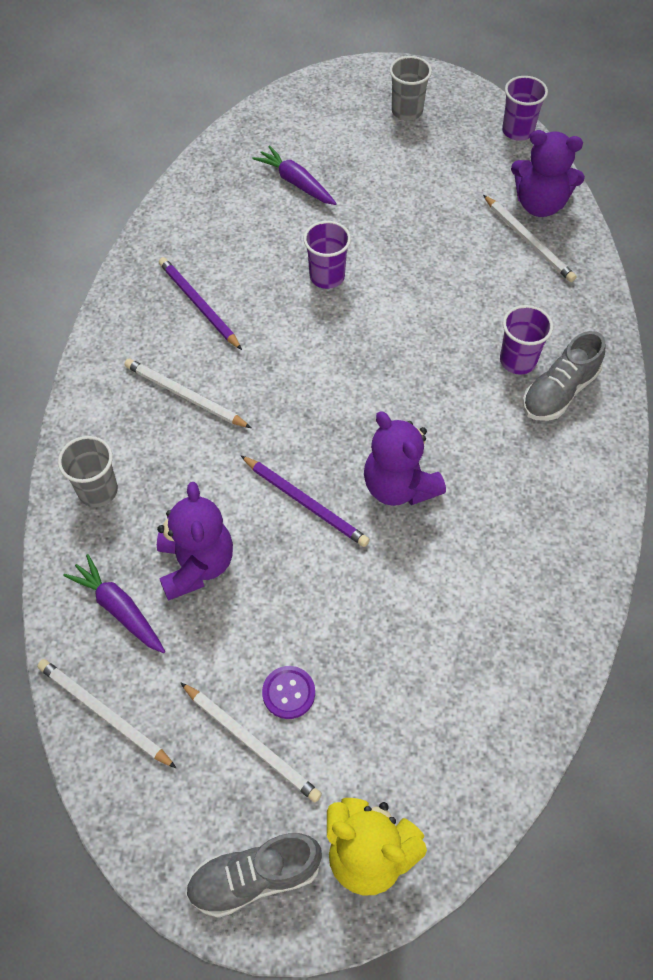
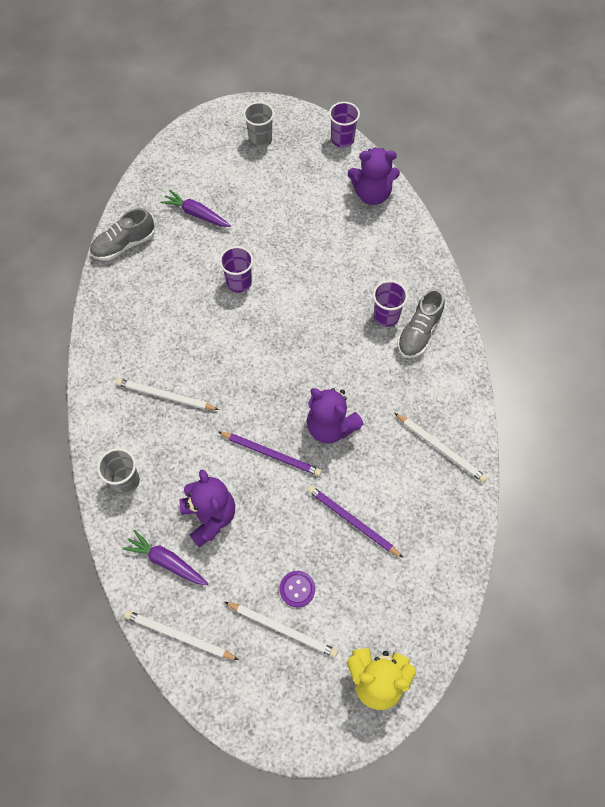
camera: 15 degrees left, 5 degrees up
purple pencil [159,257,242,350] -> purple pencil moved to [307,486,404,558]
grey shoe [185,833,322,918] -> grey shoe moved to [90,208,155,261]
white pencil [483,195,577,282] -> white pencil moved to [395,413,487,483]

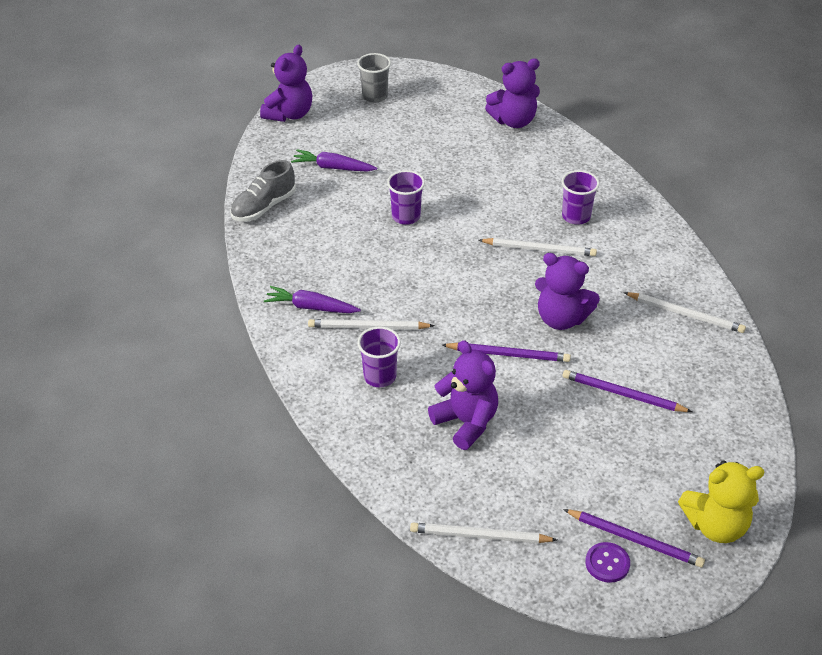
camera: 15 degrees left, 20 degrees down
grey cup [97,448,140,494] -> none
purple carrot [122,530,208,585] -> purple carrot moved to [264,286,361,313]
white pencil [225,602,338,657] -> white pencil moved to [479,238,597,256]
purple button [280,571,315,607] -> purple button moved to [585,542,630,583]
purple cup [329,102,360,148] -> purple cup moved to [357,326,401,387]
grey shoe [397,289,445,358] -> none
none -> purple teddy bear [260,45,312,122]
none -> purple pencil [563,509,705,567]

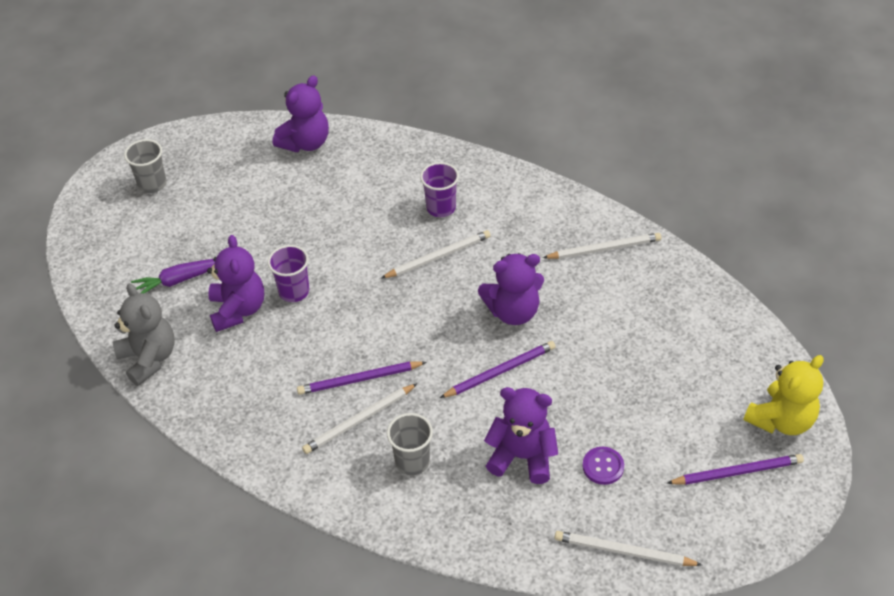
camera: 35 degrees left, 5 degrees up
grey shoe [230,160,296,221] -> grey teddy bear [113,283,174,386]
purple teddy bear [260,45,312,122] -> purple teddy bear moved to [207,235,264,332]
purple carrot [264,286,361,313] -> none
purple cup [357,326,401,387] -> grey cup [387,413,433,475]
white pencil [410,523,557,543] -> white pencil turned 45 degrees clockwise [555,531,702,566]
purple pencil [563,370,692,412] -> purple pencil moved to [297,361,427,395]
purple button [585,542,630,583] -> purple button moved to [582,447,624,485]

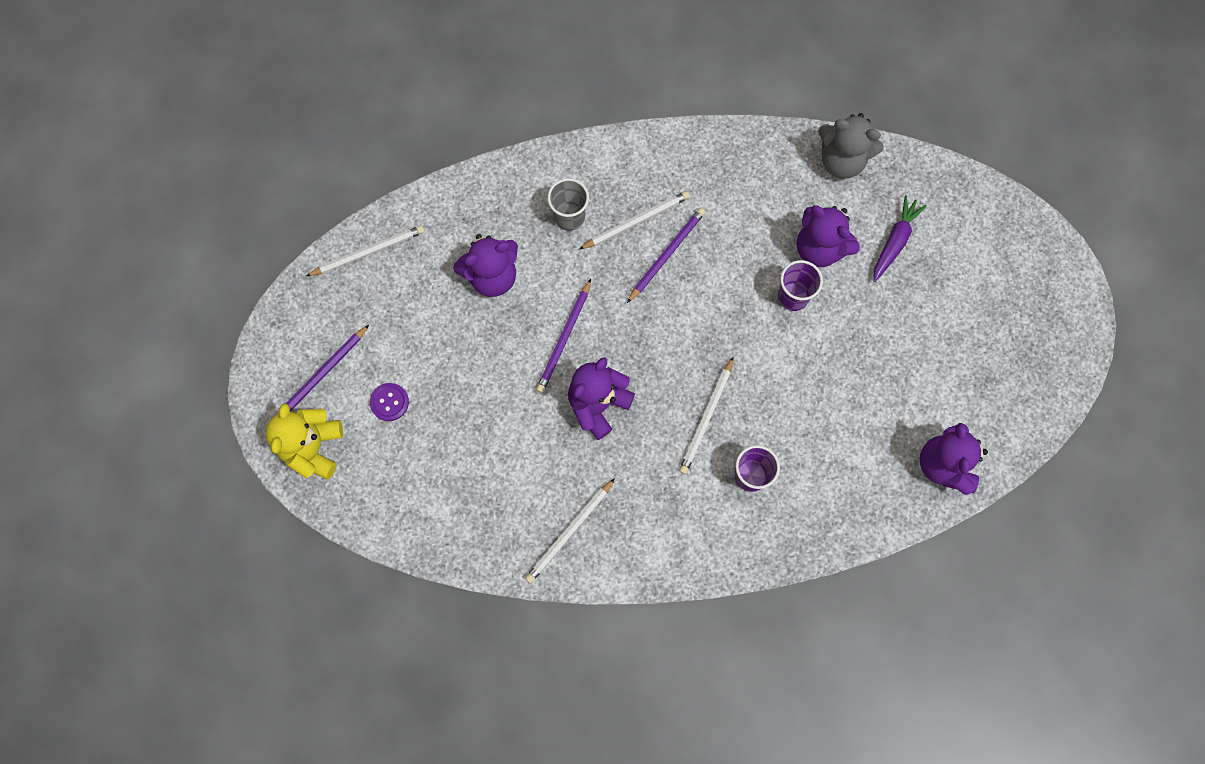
camera: 140 degrees right, 25 degrees up
grey cup [124,139,167,193] -> none
white pencil [302,383,418,454] -> white pencil turned 45 degrees clockwise [579,191,690,249]
purple button [582,447,624,485] -> purple button moved to [370,383,409,421]

